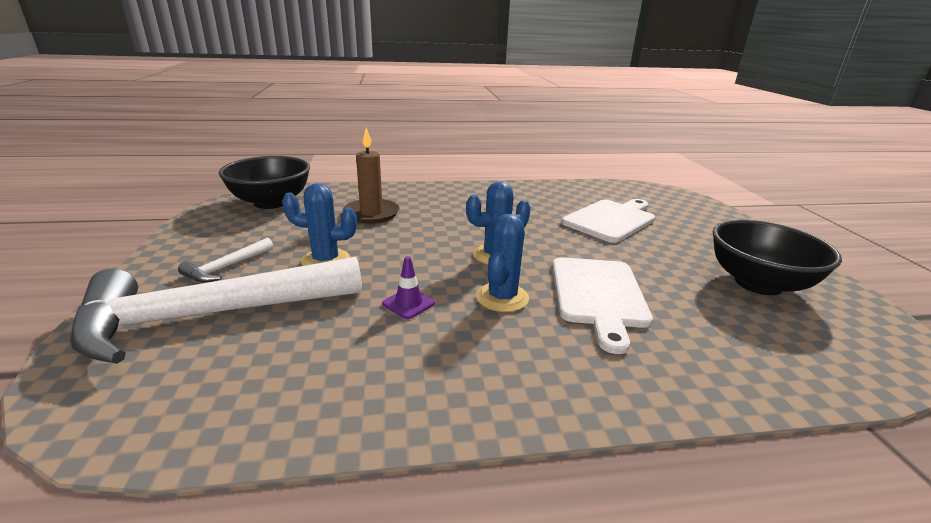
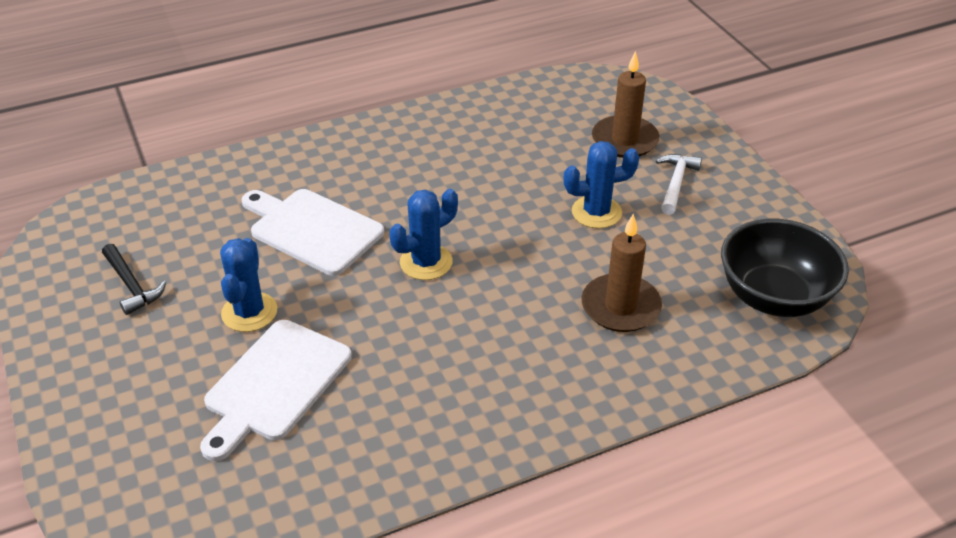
camera: 165 degrees right, 15 degrees up
white hammer [70,257,362,364] -> brown candle [592,51,659,158]
purple traffic cone [382,256,435,319] -> none
blue cactus [476,214,529,312] -> blue cactus moved to [220,238,277,332]
white cutting board [552,257,653,354] -> white cutting board turned 45 degrees counterclockwise [241,189,384,276]
black bowl [713,220,842,295] -> black hammer [102,244,166,315]

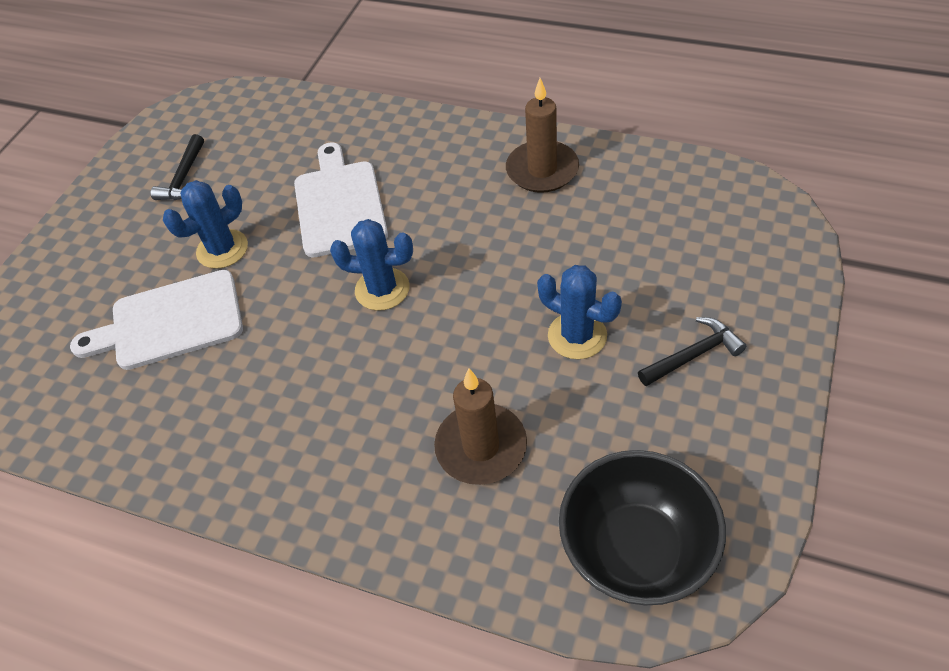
camera: 50 degrees right, 10 degrees up
brown candle [592,51,659,158] -> brown candle moved to [506,78,579,193]
white hammer [656,154,702,215] -> black hammer [638,317,746,386]

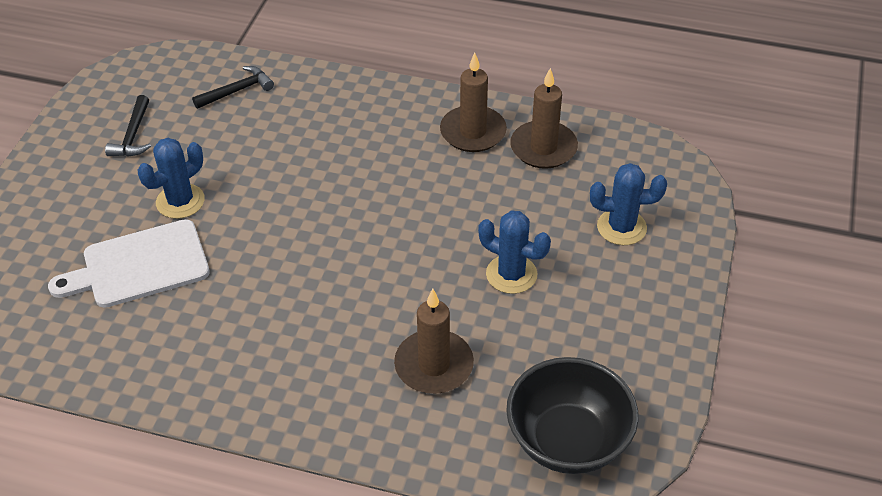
camera: 10 degrees left, 5 degrees down
white cutting board [294,142,388,258] -> none
blue cactus [330,219,413,311] -> blue cactus moved to [590,163,667,245]
black hammer [638,317,746,386] -> black hammer moved to [192,66,274,109]
none -> brown candle [510,68,578,169]

